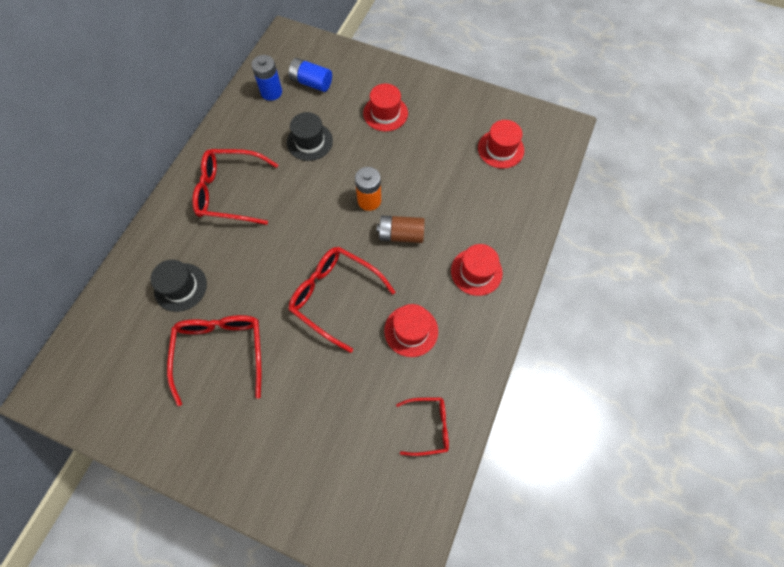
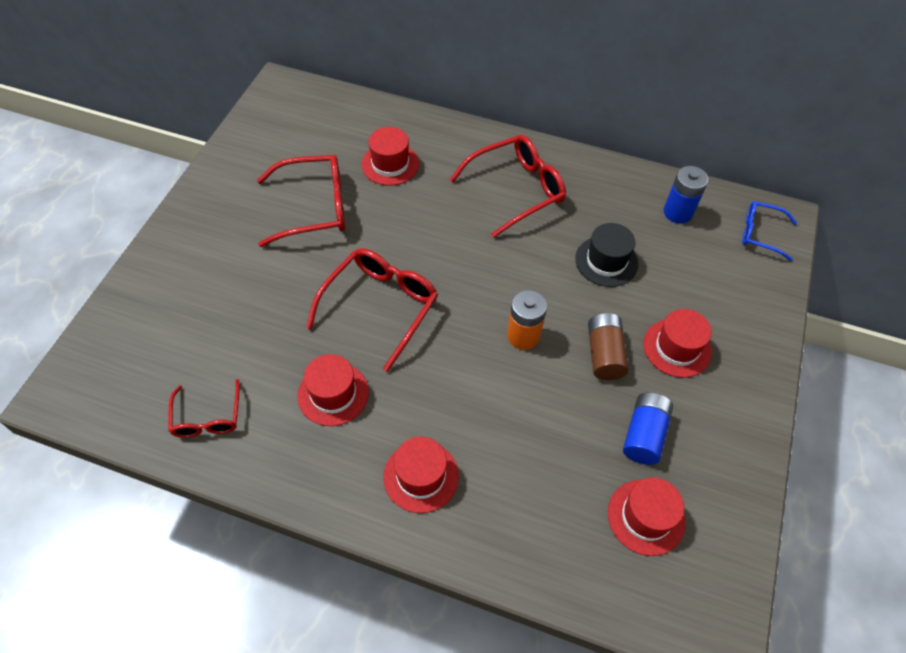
camera: 85 degrees right, 10 degrees down
black hat [150,260,207,312] -> red hat [361,127,419,186]
red glasses [192,149,278,225] -> red glasses turned 60 degrees clockwise [449,135,566,238]
blue battery [289,58,332,92] -> blue battery moved to [623,392,673,465]
brown battery [377,216,425,243] -> brown battery moved to [588,313,629,380]
none -> blue glasses [742,201,797,261]

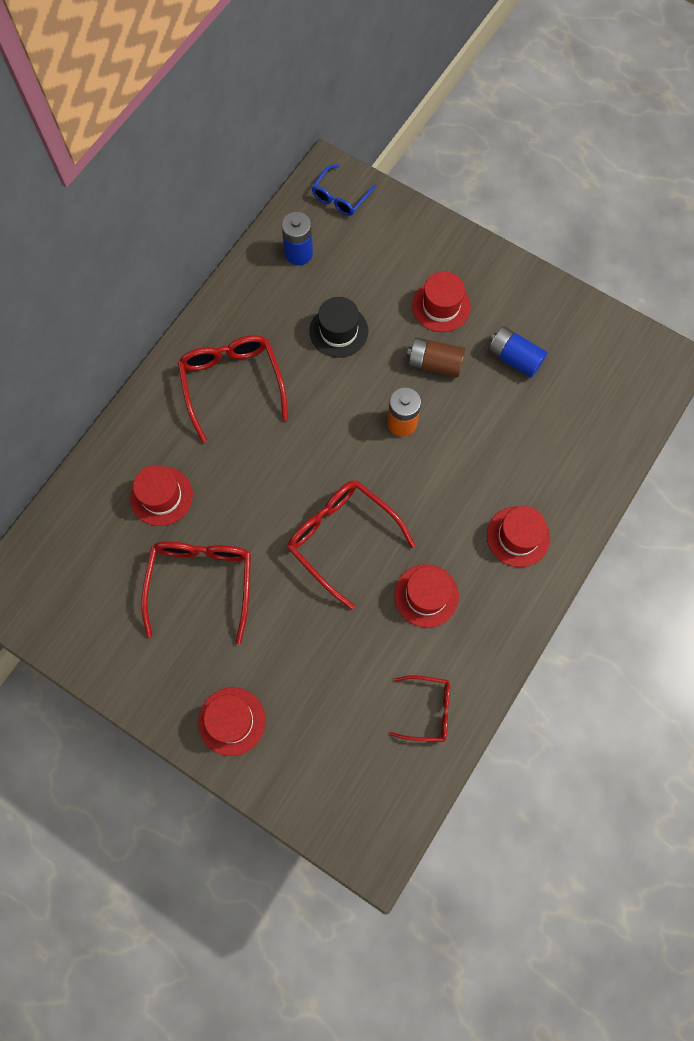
camera: 75 degrees left, 15 degrees up
red hat [608,478,686,556] -> red hat moved to [198,687,266,756]

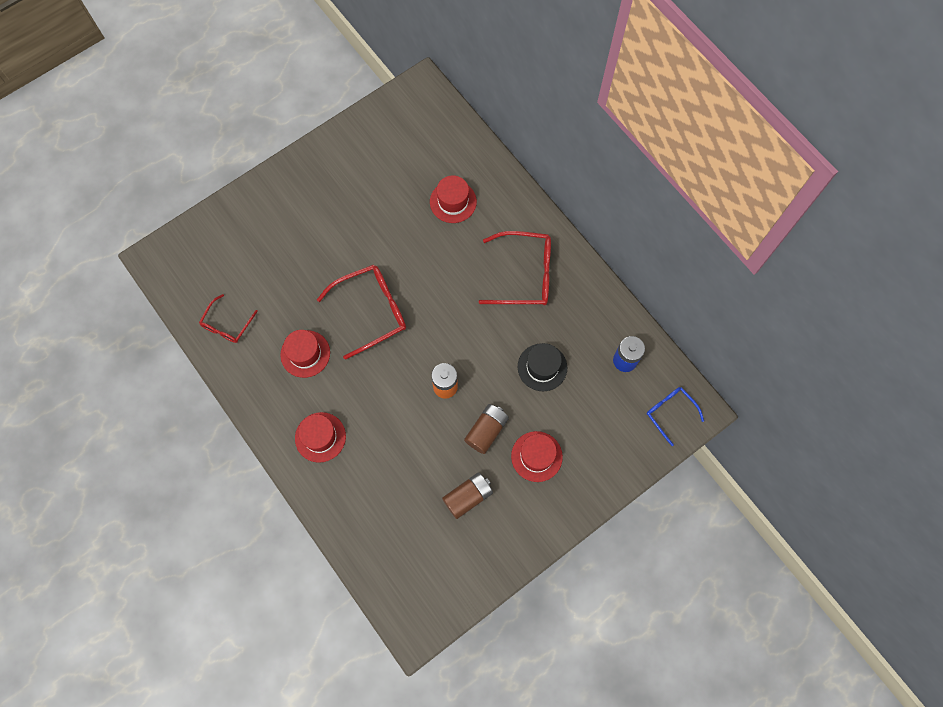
camera: 110 degrees right, 0 degrees up
red glasses [141,541,251,644] -> none
red hat [198,687,266,756] -> none
blue battery [488,326,547,378] -> brown battery [442,472,493,519]

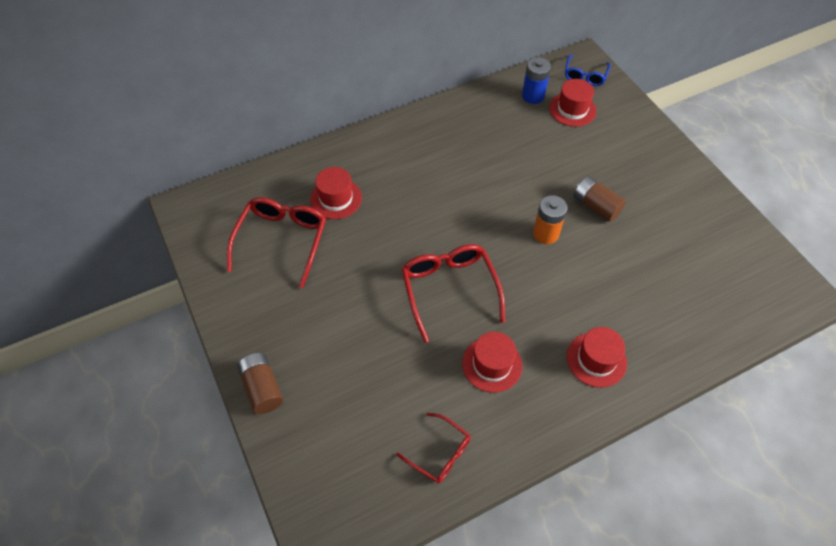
camera: 80 degrees left, 15 degrees down
brown battery [442,472,493,519] -> brown battery moved to [237,353,283,414]
red glasses [479,231,551,306] -> red glasses moved to [227,197,326,288]
red hat [511,431,563,482] -> red hat moved to [549,79,597,127]
black hat [518,343,567,391] -> none
blue glasses [647,387,704,446] -> blue glasses turned 45 degrees counterclockwise [565,55,610,86]

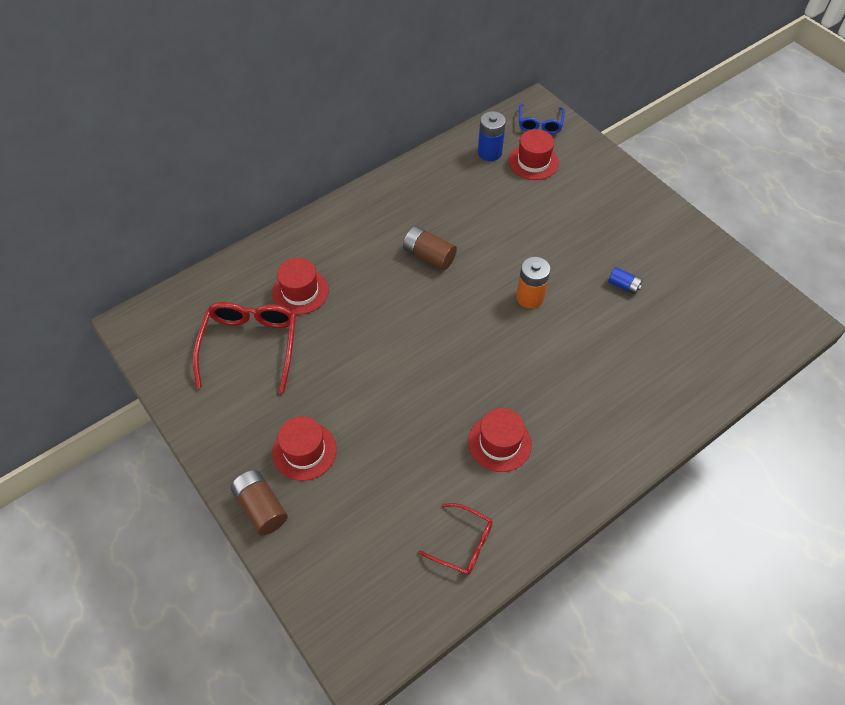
camera: 10 degrees left, 0 degrees up
red glasses [401,244,505,343] -> none
red hat [567,327,627,388] -> red hat moved to [273,416,337,481]
brown battery [573,176,626,222] -> brown battery moved to [403,226,457,270]
none -> blue battery [608,267,643,294]

